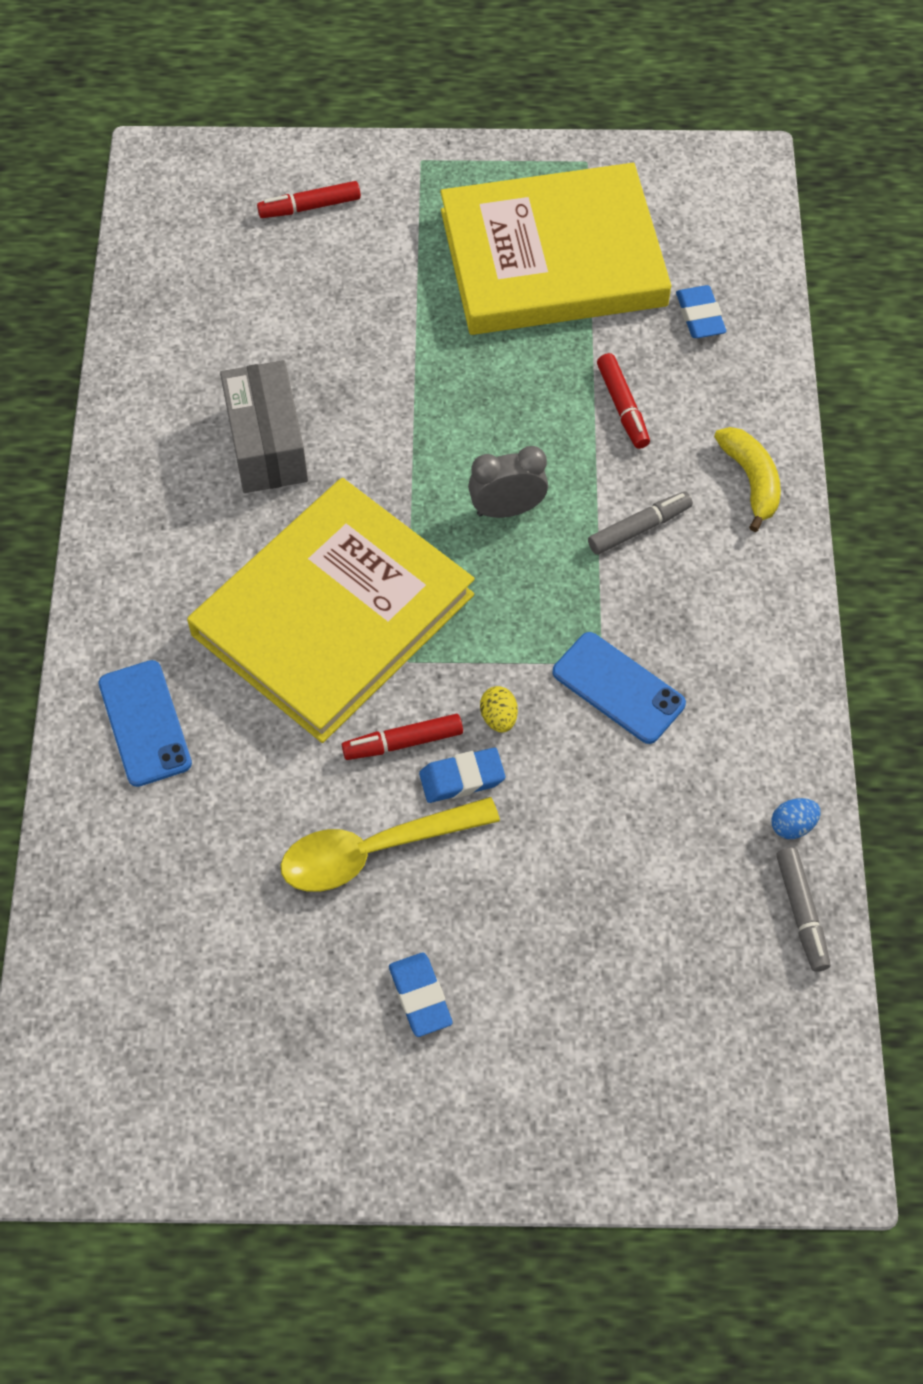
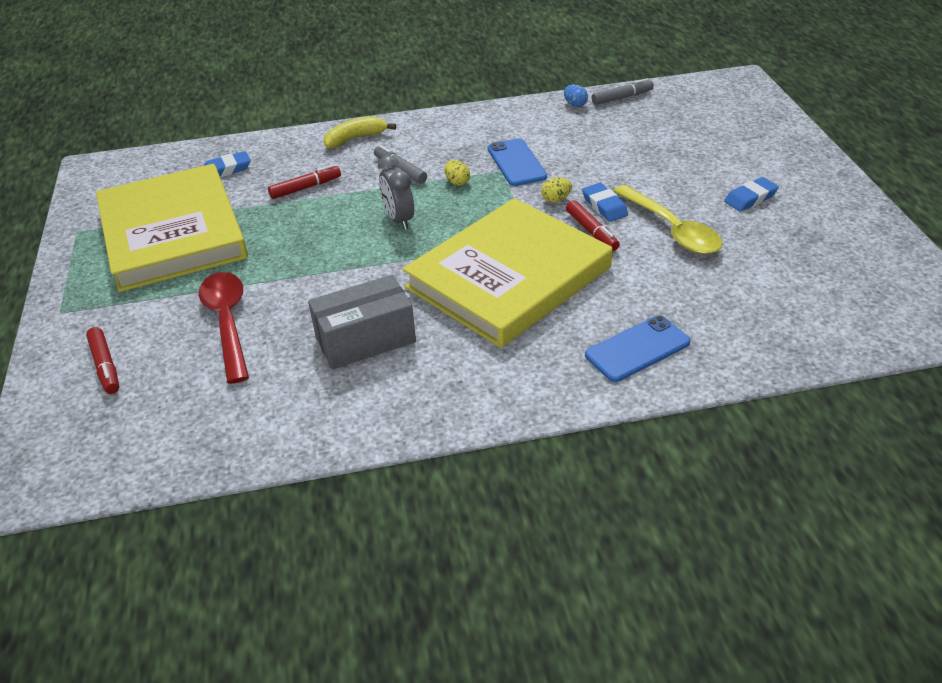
camera: 100 degrees left, 20 degrees down
yellow book [187,478,475,743] -> yellow book turned 75 degrees counterclockwise [403,198,613,348]
blue phone [552,632,686,744] -> blue phone turned 45 degrees counterclockwise [488,138,547,186]
none -> red spoon [199,272,249,384]
none -> yellow egg [444,160,470,186]

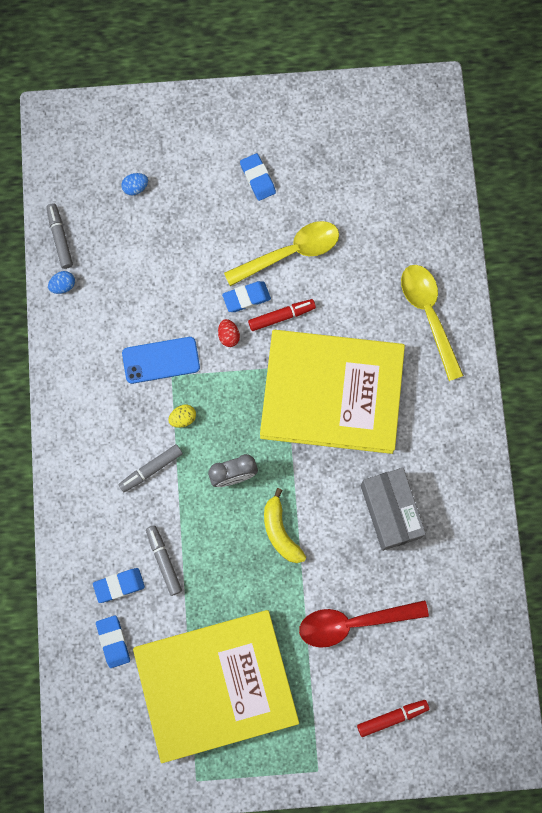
camera: 85 degrees left, 35 degrees up
red marker [268,164,341,199] -> grey marker [146,525,182,596]
yellow banana [323,116,396,149] -> yellow banana moved to [264,488,306,563]
yellow book [403,198,613,348] -> yellow book turned 45 degrees counterclockwise [260,330,405,454]
yellow egg [542,177,572,203] -> red egg [218,319,240,347]
blue phone [585,315,691,382] -> yellow spoon [401,265,464,381]
none -> blue eraser [93,568,145,603]
none -> blue egg [121,173,148,195]

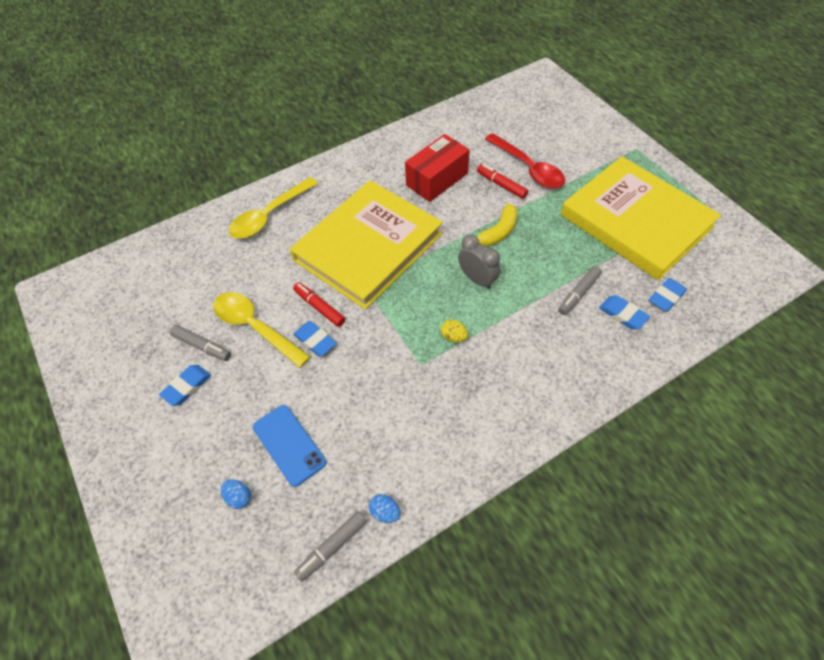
camera: 115 degrees left, 20 degrees down
grey marker [118,444,183,492] -> grey marker moved to [170,325,231,361]
blue phone [122,337,200,384] -> blue phone moved to [253,405,326,487]
red egg [218,319,240,347] -> none
yellow book [260,330,405,454] -> yellow book turned 60 degrees clockwise [290,180,443,309]
red marker [357,700,429,737] -> red marker moved to [477,164,528,199]
grey box [361,468,426,551] -> red box [405,134,470,202]

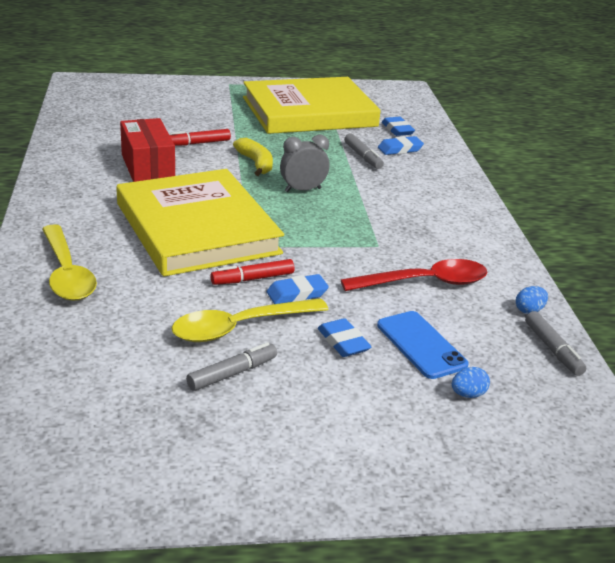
camera: 70 degrees left, 25 degrees down
blue eraser [159,365,211,406] -> blue eraser moved to [318,318,372,357]
blue phone [253,405,326,487] -> blue phone turned 75 degrees clockwise [377,311,469,379]
yellow egg [441,320,468,342] -> none
red spoon [485,133,565,189] -> red spoon moved to [341,259,488,291]

